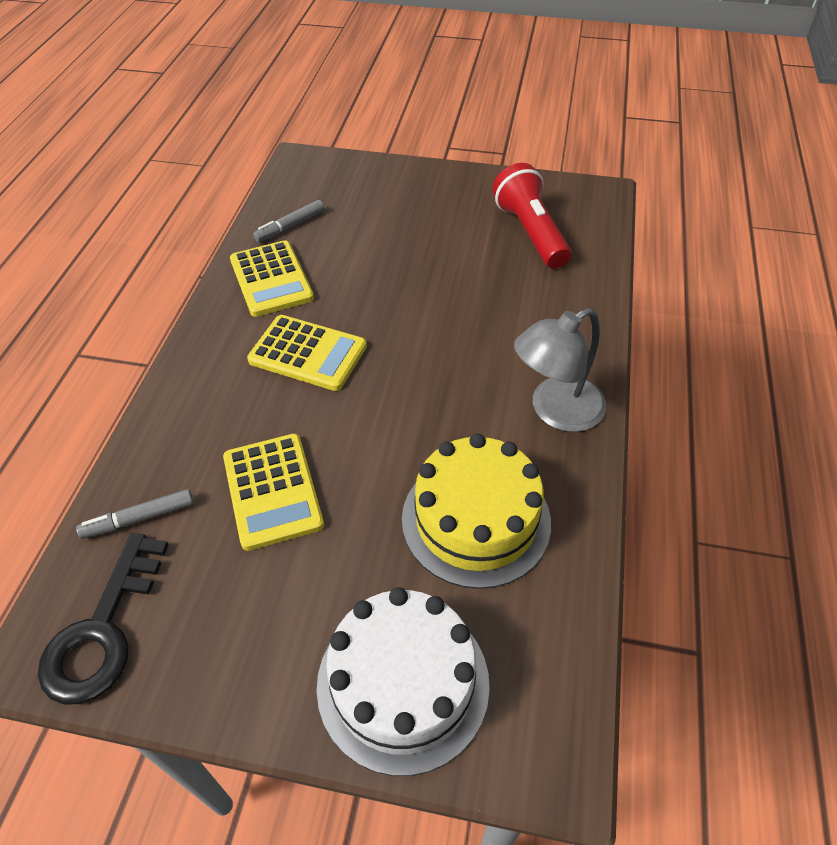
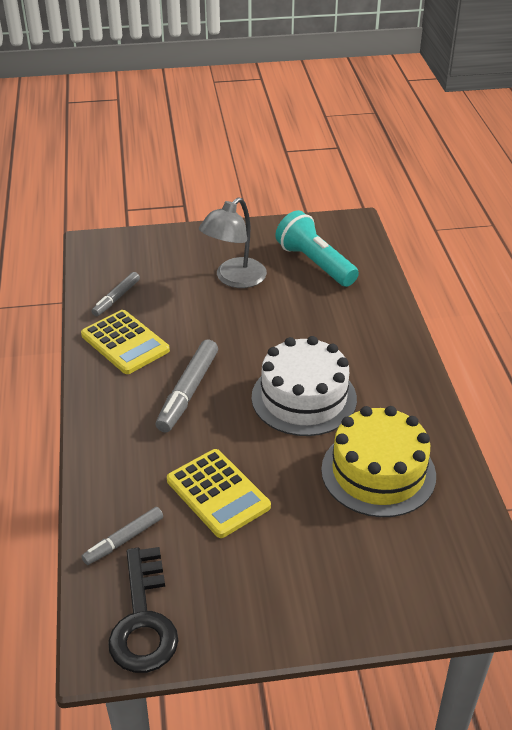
camera: 20 degrees left, 10 degrees down
yellow calculator [247,315,367,391] -> grey marker [156,339,218,433]
white cake [317,587,490,776] -> white cake moved to [252,336,357,436]
red flashlight [492,163,571,269] -> turquoise flashlight [275,210,359,287]
grey lamp [514,308,607,432] -> grey lamp moved to [199,198,267,288]

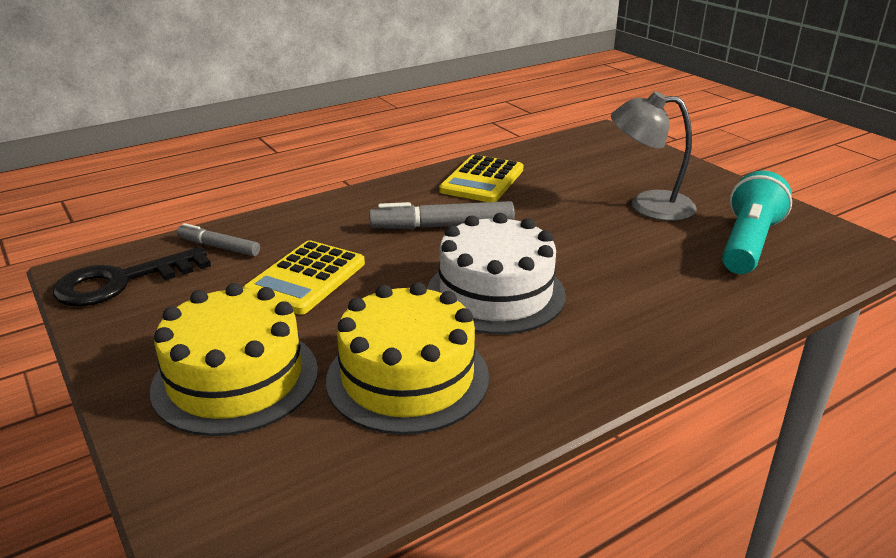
camera: 65 degrees right, 10 degrees down
grey marker [91,272,140,316] -> none
none -> yellow cake [150,283,318,436]

